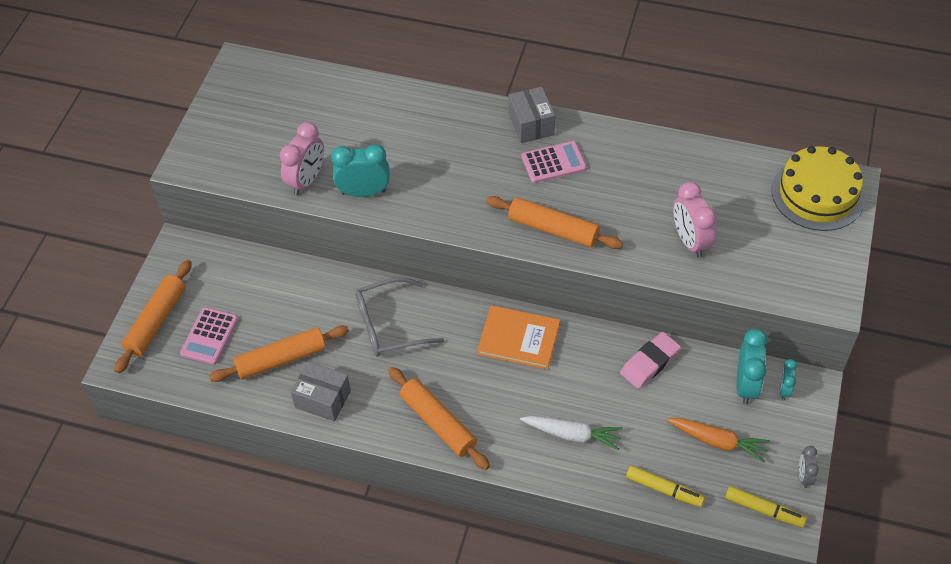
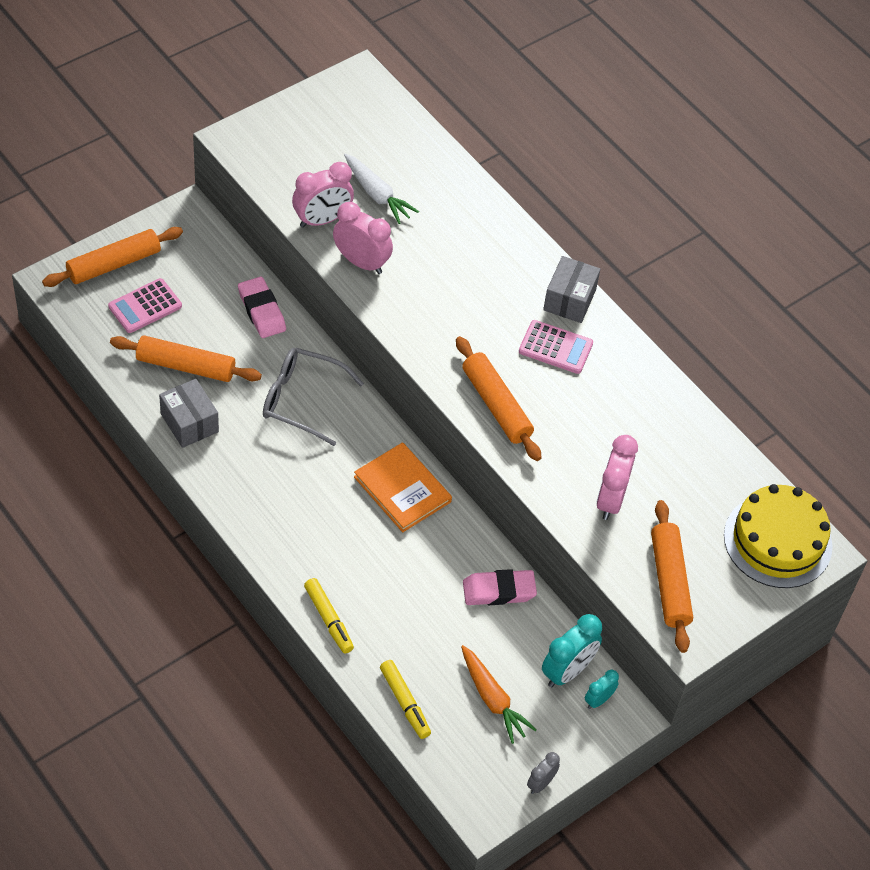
camera: 30 degrees right, 0 degrees up
turquoise clock [331,144,389,197] -> pink clock [333,202,393,274]
orange rolling pin [388,367,490,470] -> orange rolling pin moved to [651,500,693,653]
white carrot [520,416,623,450] -> white carrot moved to [344,154,419,224]
yellow marker [725,486,807,527] -> yellow marker moved to [304,578,354,653]
none -> pink eraser [238,277,286,338]

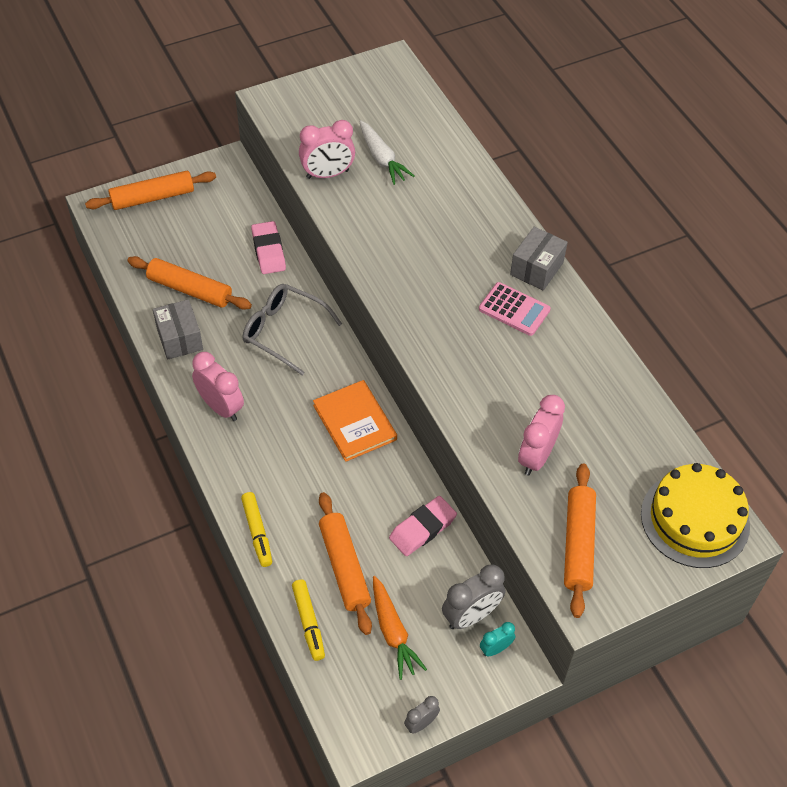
camera: 15 degrees right, 0 degrees up
pink calculator [108,278,182,333] -> none
pink clock [333,202,393,274] -> pink clock moved to [192,352,244,421]
orange rolling pin [456,336,542,461] -> orange rolling pin moved to [319,492,372,635]
pink eraser [463,569,537,605] -> pink eraser turned 45 degrees counterclockwise [389,496,457,556]
turquoise clock [542,614,602,687] -> grey clock [442,564,505,629]

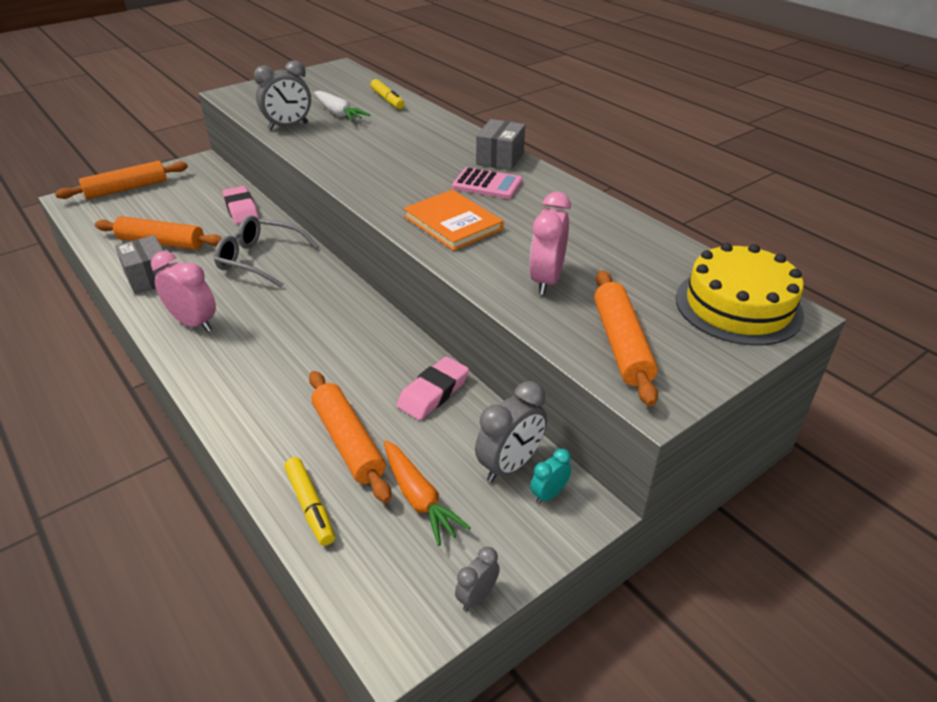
camera: 10 degrees left, 15 degrees down
yellow marker [241,492,272,567] -> yellow marker moved to [370,79,404,109]
pink clock [299,120,355,179] -> grey clock [254,60,311,130]
orange book [313,380,397,462] -> orange book moved to [403,190,504,251]

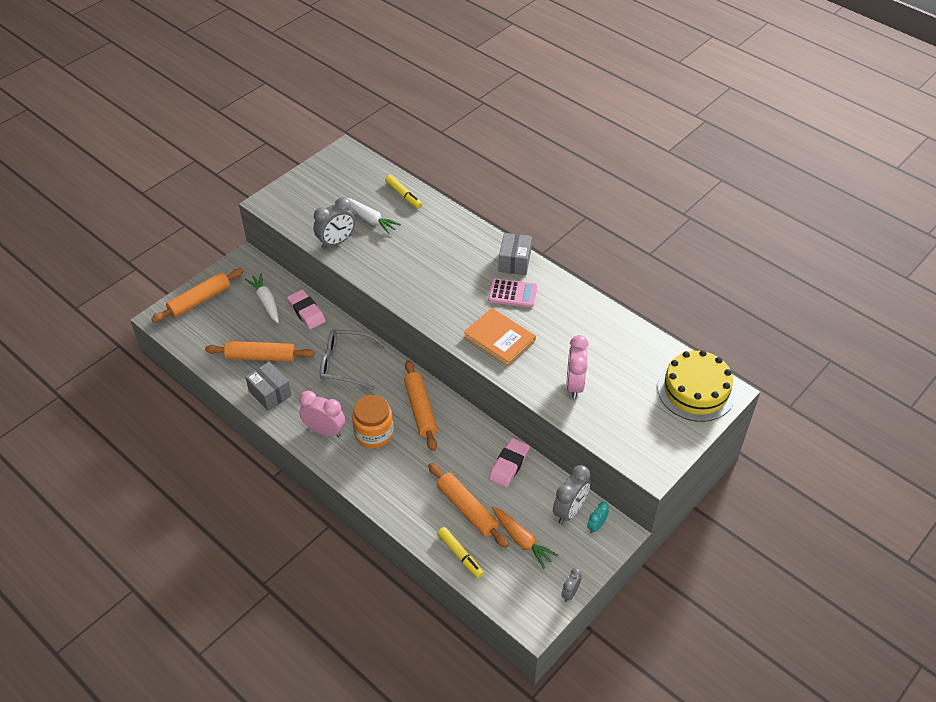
camera: 10 degrees left, 10 degrees up
orange rolling pin [594,270,658,407] -> orange rolling pin moved to [404,360,438,451]
none -> white carrot [245,273,279,323]
none -> orange jar [352,395,394,448]

